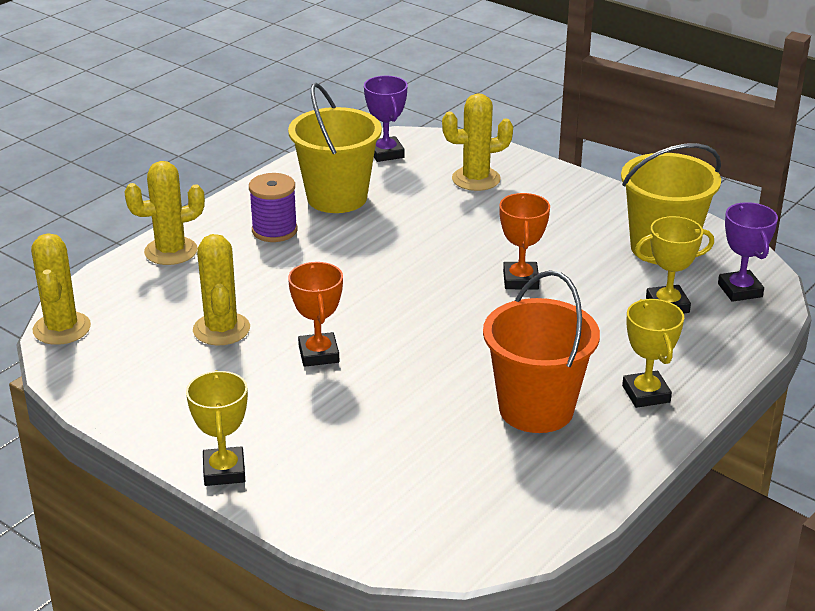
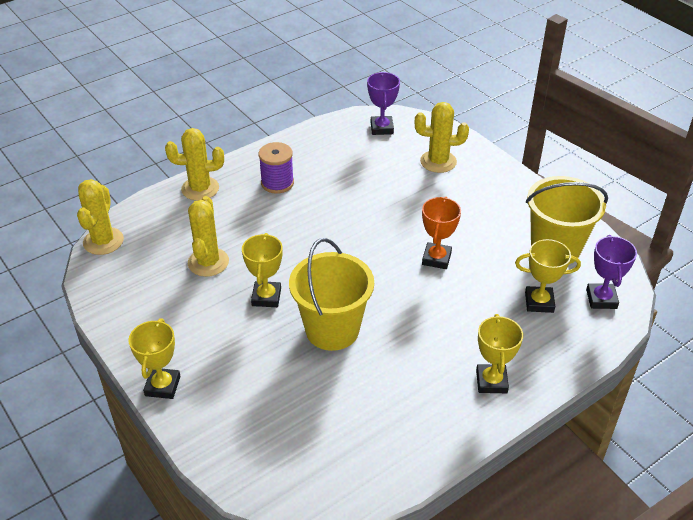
camera: 15 degrees right, 10 degrees up
yellow bucket [288,83,382,213] -> yellow bucket moved to [289,238,374,351]
orange trophy [288,262,343,367] -> yellow trophy [242,233,283,307]
orange bucket [483,270,600,433] -> none

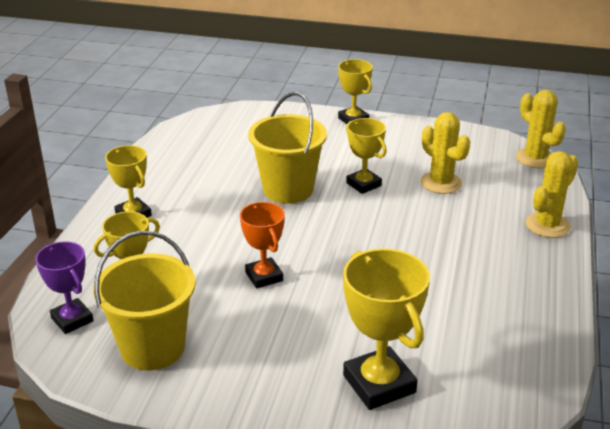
camera: 140 degrees right, 10 degrees down
purple spool [258,142,294,194] -> none
purple trophy [367,72,400,135] -> none
yellow cactus [415,102,469,173] -> yellow trophy [343,249,430,410]

